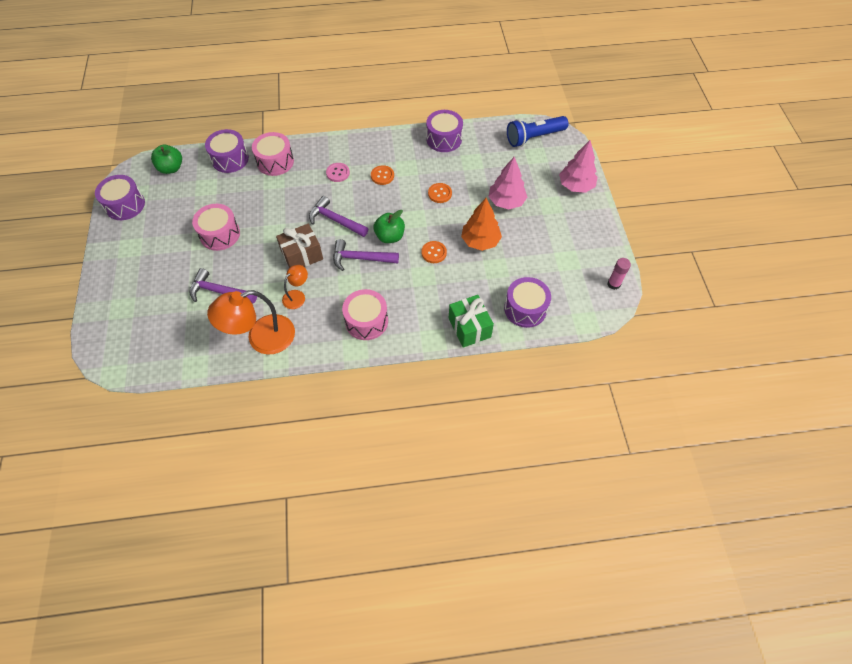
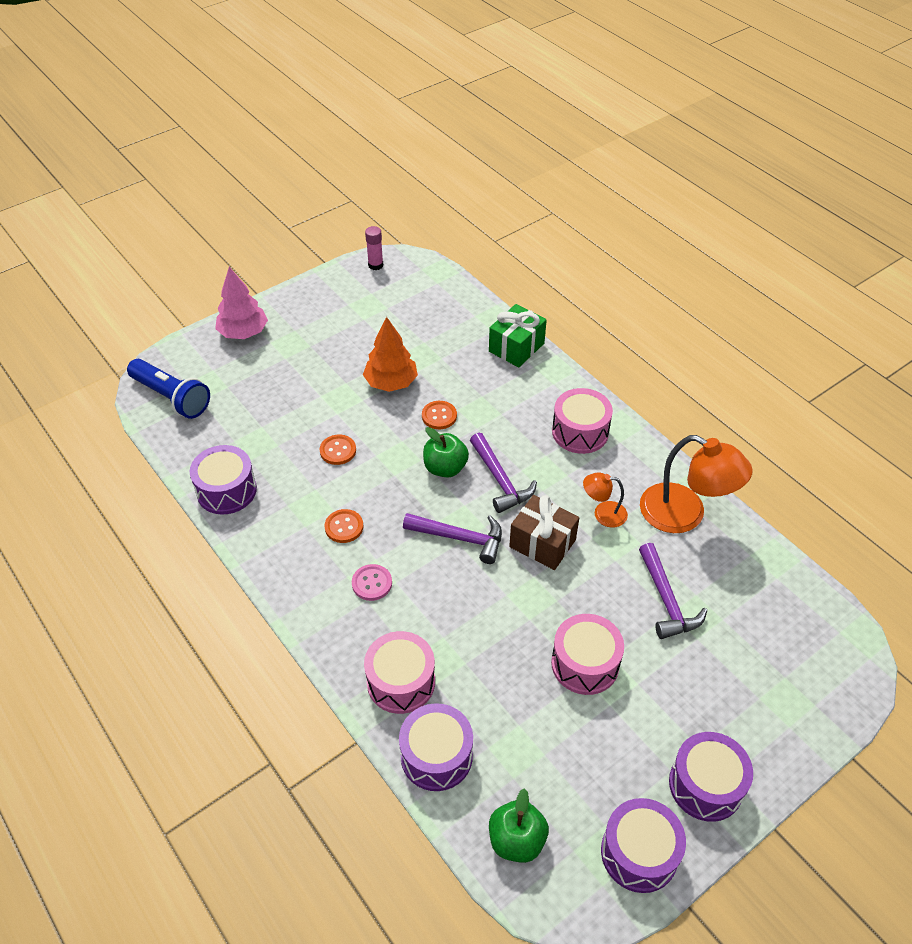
camera: 120 degrees left, 10 degrees down
purple hammer [309,196,368,237] -> purple hammer turned 75 degrees counterclockwise [403,513,502,564]
pink tree [488,157,527,209] -> none
purple drum [504,277,551,328] -> purple drum moved to [669,732,753,822]

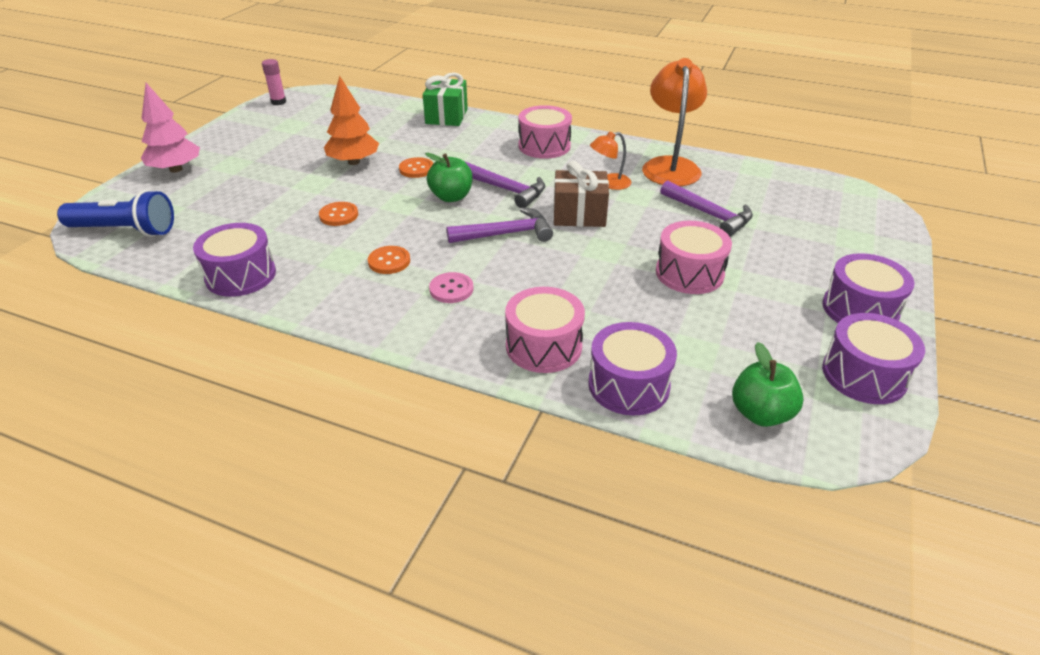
camera: 30 degrees left, 10 degrees down
orange lamp [640,435,753,533] -> orange lamp turned 90 degrees counterclockwise [642,58,707,186]

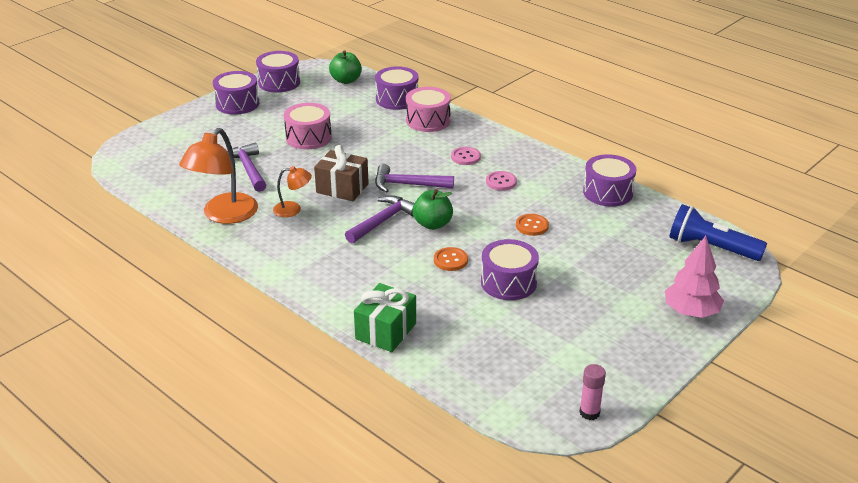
camera: 160 degrees left, 5 degrees down
orange tree [324,76,379,165] -> purple drum [481,239,539,300]
orange button [368,246,410,274] -> pink button [486,171,517,191]
purple hammer [465,161,545,208] -> purple hammer turned 75 degrees clockwise [345,195,414,243]
pink drum [518,105,572,159] -> none

